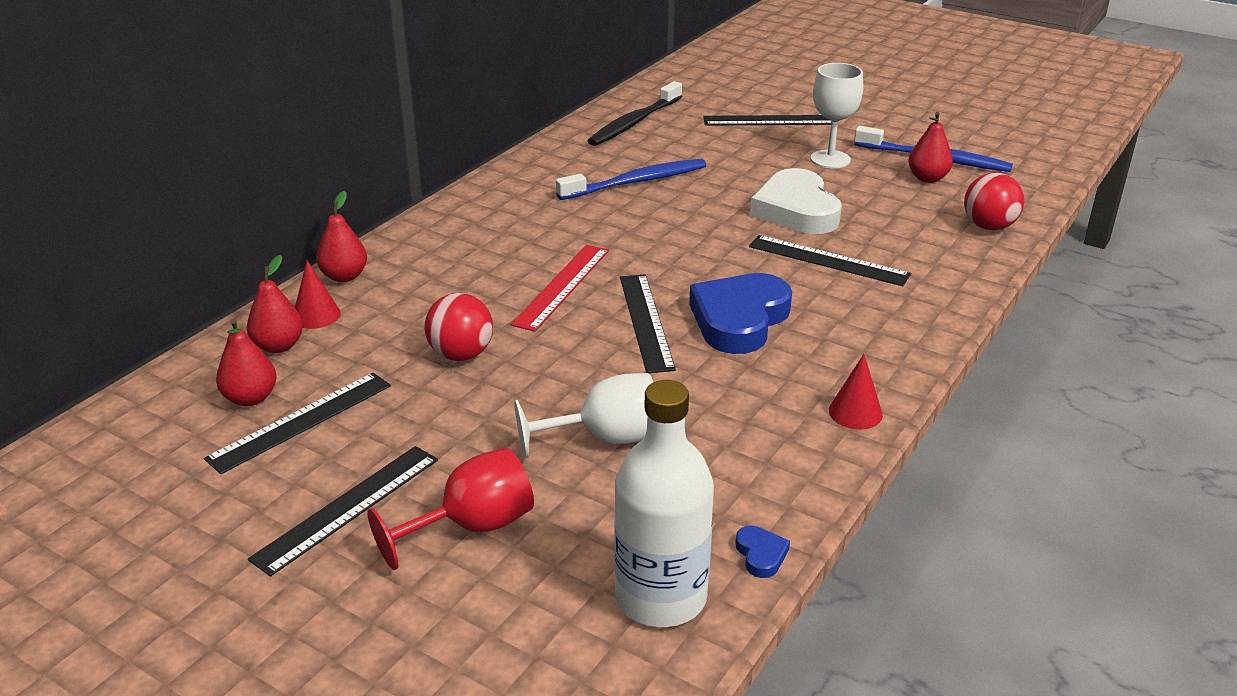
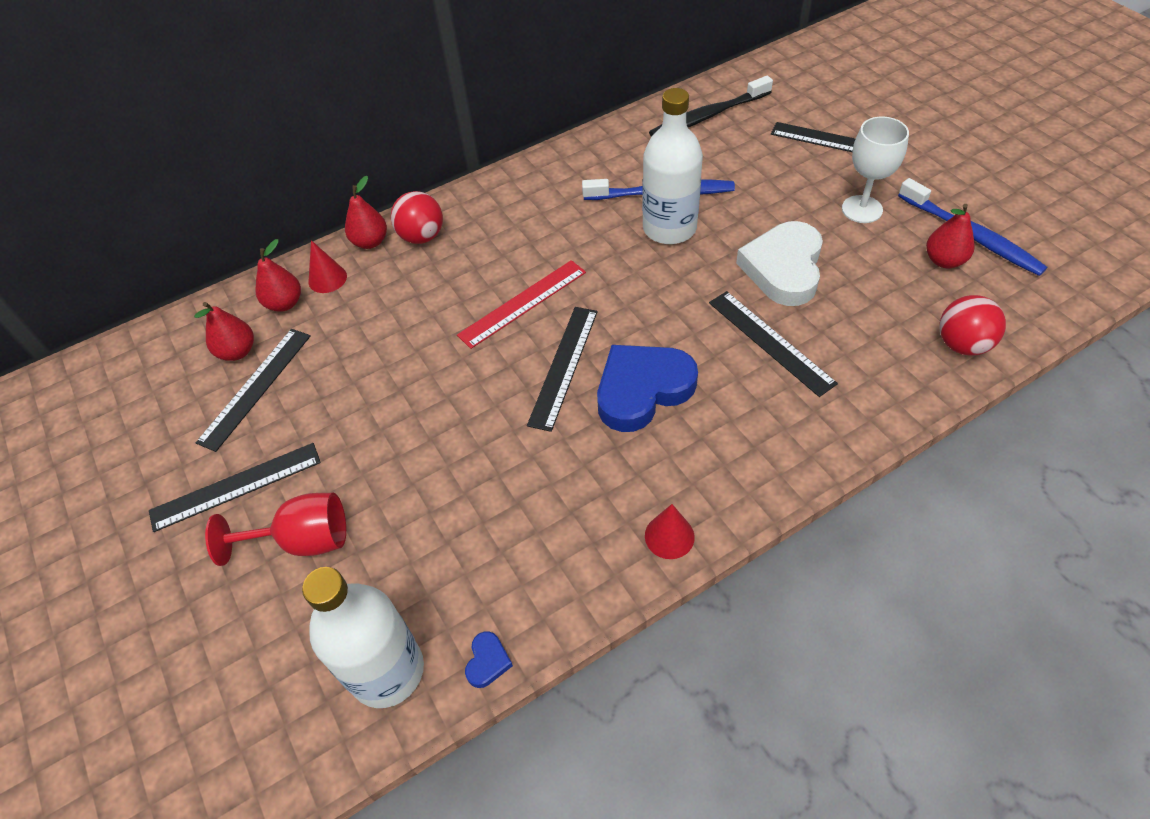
camera: 30 degrees right, 20 degrees up
black ruler [204,373,391,474] -> black ruler turned 45 degrees counterclockwise [196,329,311,452]
red ball [424,293,493,361] -> red ball moved to [391,191,443,244]
white goblet [514,373,653,458] -> none
none -> white bottle [642,88,703,244]

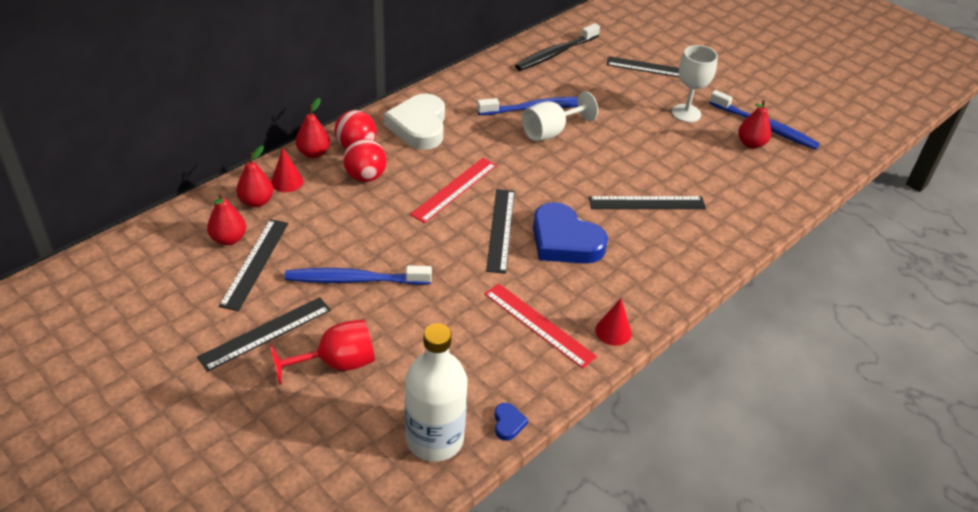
camera: 20 degrees left, 10 degrees down
blue heart [597,345,698,432] -> blue heart turned 90 degrees counterclockwise [533,202,608,264]
white bottle [642,88,703,244] -> white goblet [522,91,598,141]
black ruler [709,291,838,397] -> black ruler turned 45 degrees counterclockwise [589,196,706,209]
white heart [736,221,823,306] -> white heart moved to [384,93,445,150]
red ball [939,295,1006,356] -> red ball moved to [343,139,387,182]
none -> blue toothbrush [284,266,432,285]
none -> red ruler [484,283,597,368]

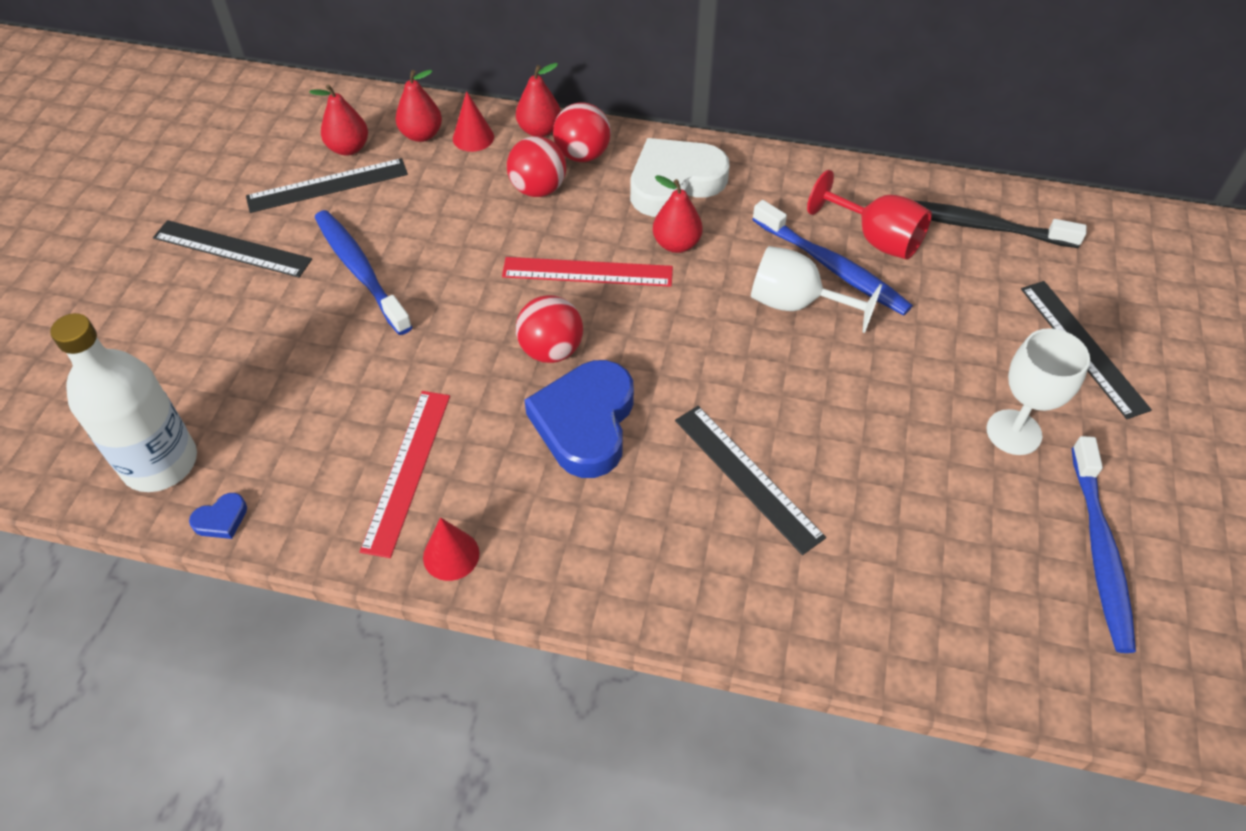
camera: 60 degrees right, 10 degrees up
red goblet [270,319,375,385] -> red goblet moved to [807,170,932,259]
black ruler [486,189,515,274] -> red ball [516,295,583,363]
red pear [738,100,771,149] -> red pear moved to [653,175,703,253]

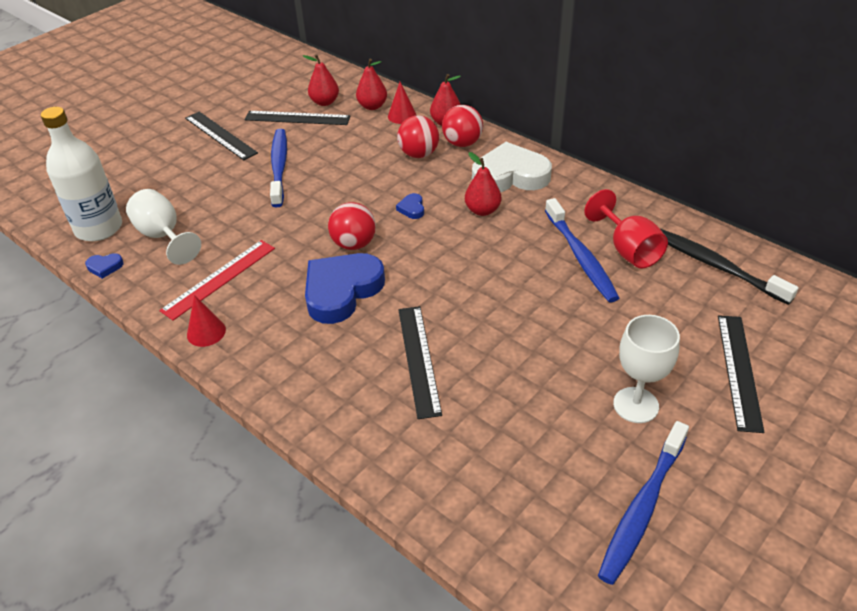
camera: 30 degrees right, 10 degrees down
red ruler [502,257,673,287] -> blue heart [396,193,424,219]
white goblet [751,246,882,333] -> white goblet moved to [126,189,201,265]

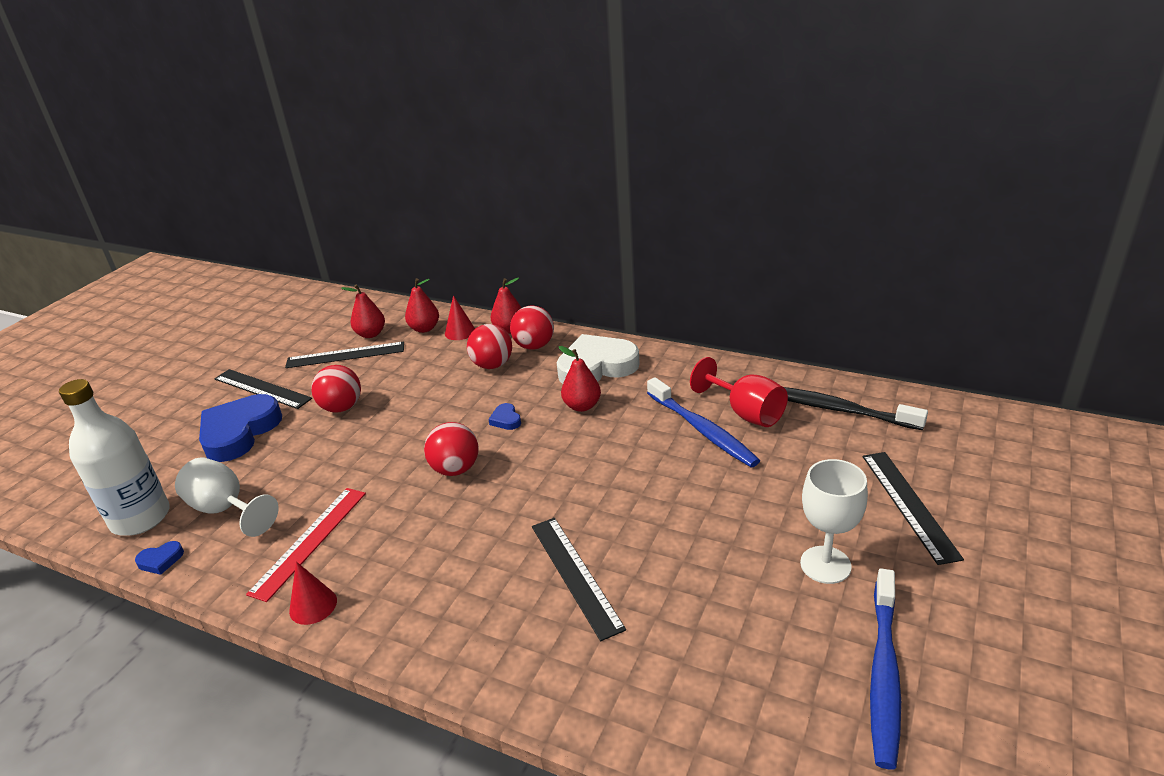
camera: 15 degrees left, 10 degrees down
blue toothbrush [270,129,287,207] -> red ball [311,365,361,413]
blue heart [305,253,385,324] -> blue heart moved to [199,394,282,462]

